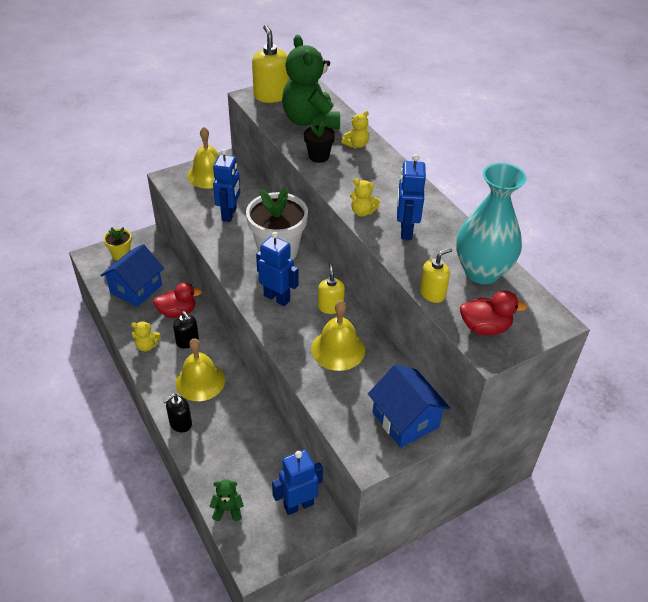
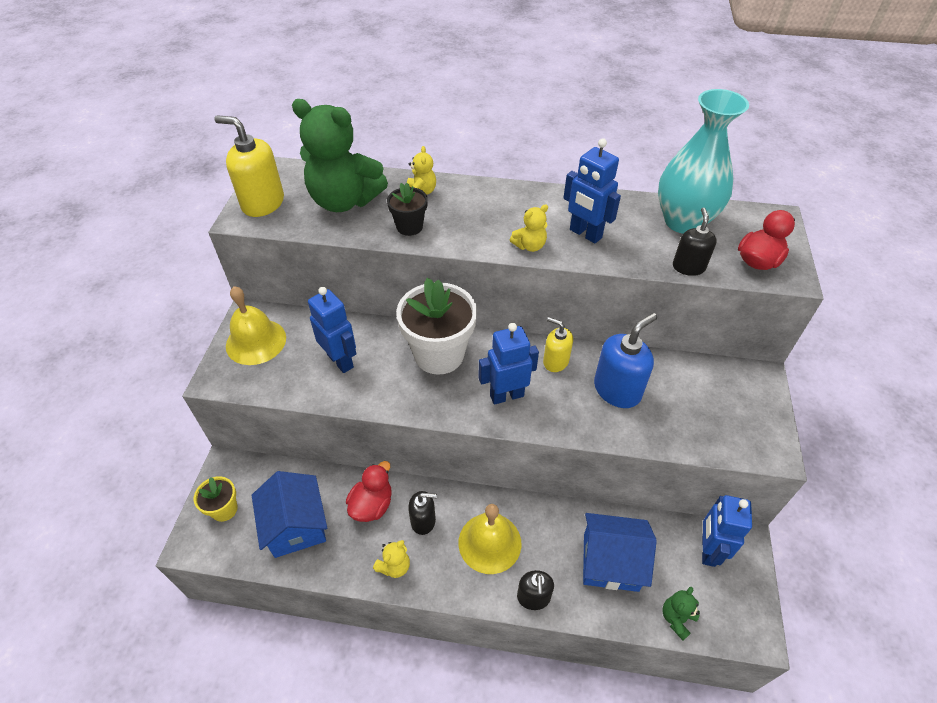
camera: 50 degrees left, 5 degrees up
yellow bell [311,300,365,371] -> blue soap dispenser [594,313,657,408]
blue house [368,364,451,448] -> blue house moved to [583,513,657,592]
yellow soap dispenser [420,248,452,303] -> black soap dispenser [673,208,717,276]

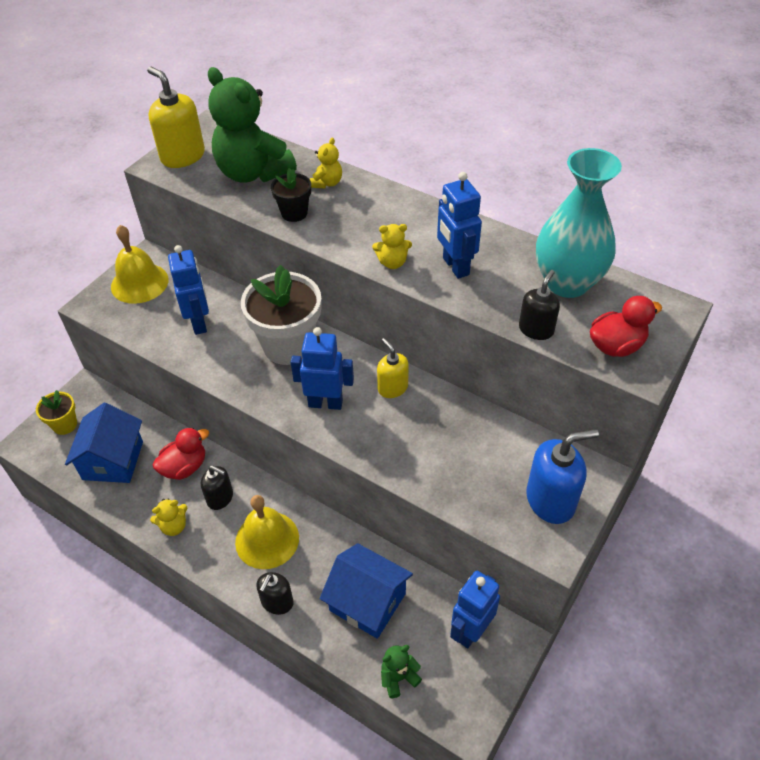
camera: 25 degrees right, 0 degrees up
blue soap dispenser [594,313,657,408] -> blue soap dispenser moved to [526,429,599,524]

